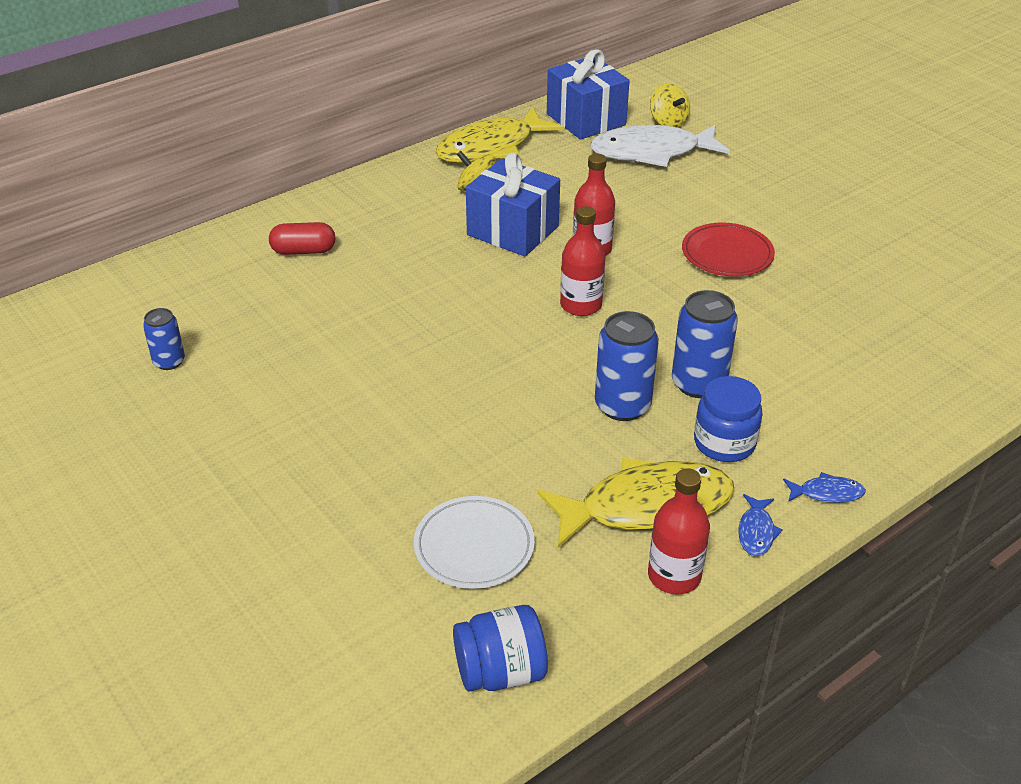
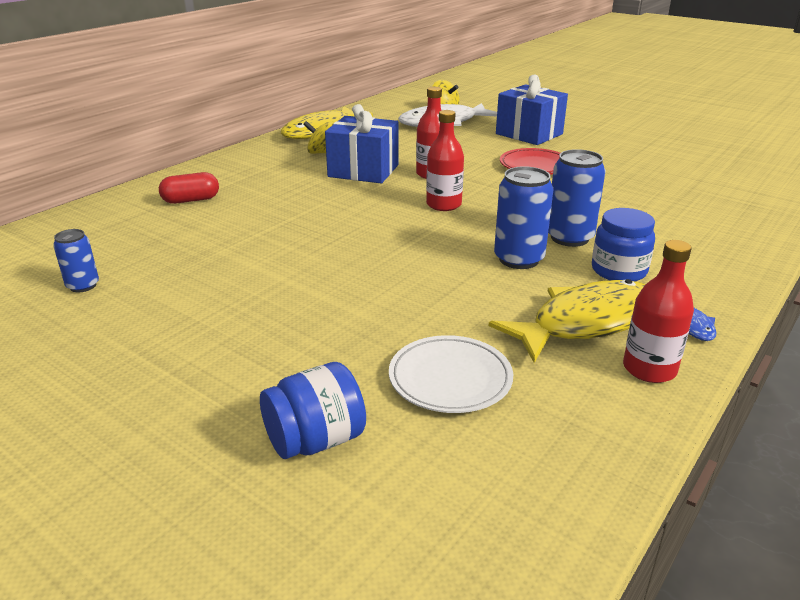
camera: 15 degrees left, 10 degrees down
blue jar [453,605,548,692] -> blue jar moved to [260,362,366,459]
blue gift [547,49,630,140] -> blue gift moved to [496,75,568,145]
blue fish [783,472,866,503] -> none

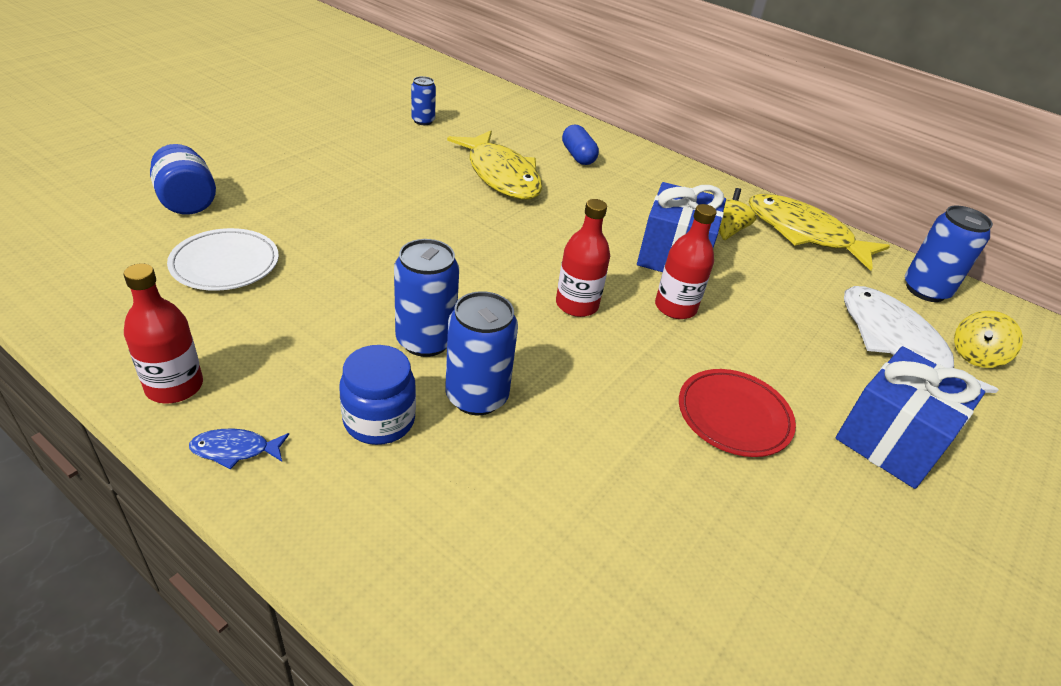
camera: 85 degrees right, 10 degrees up
red capsule [159,172,219,204] -> blue capsule [562,125,599,165]
yellow fish [489,279,646,363] -> yellow fish moved to [447,131,542,200]
none -> blue can [905,206,993,302]

